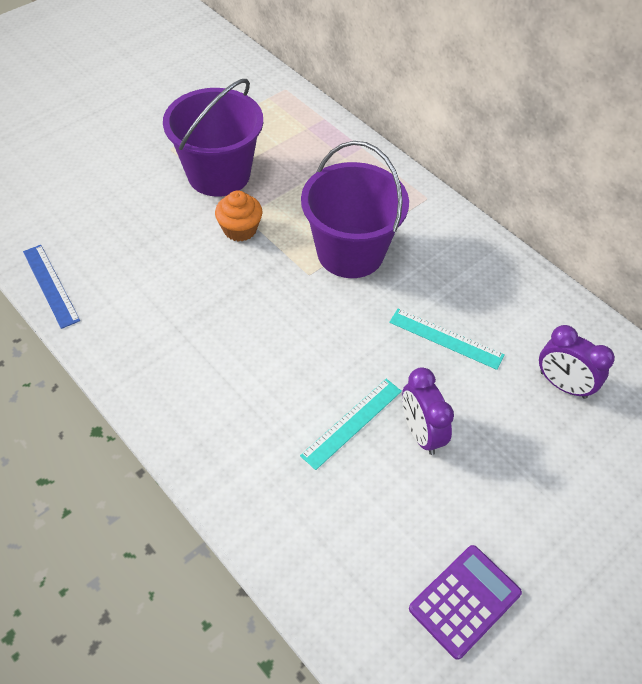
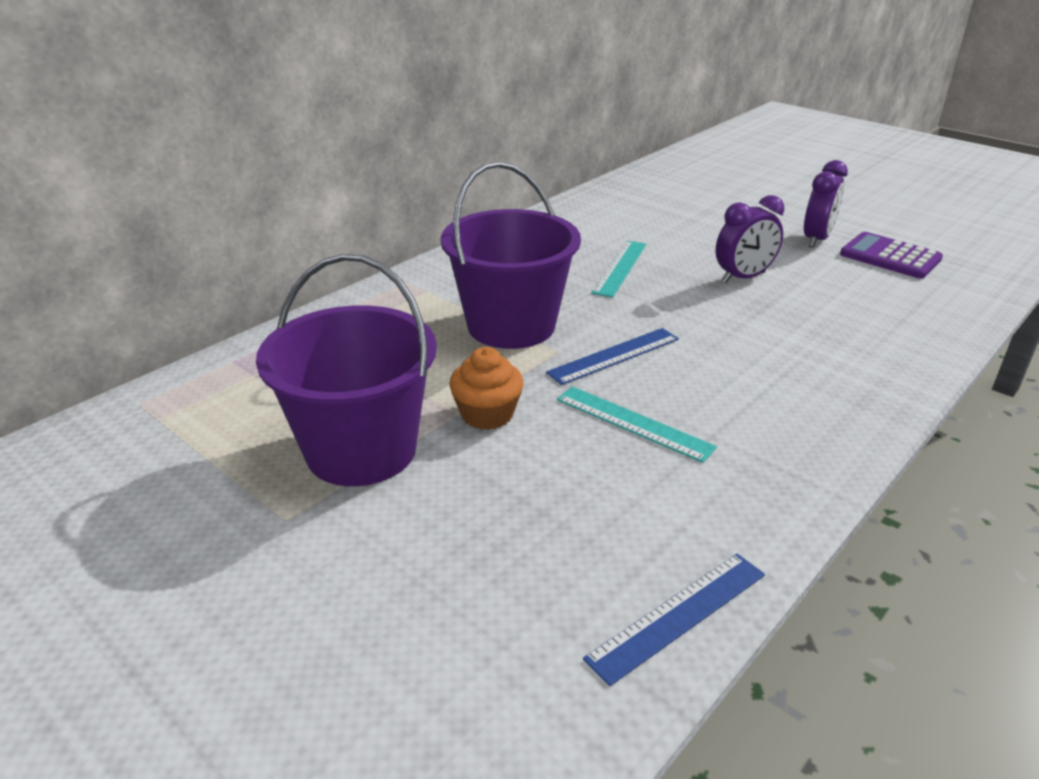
camera: 95 degrees left, 20 degrees down
turquoise ruler [300,379,402,470] -> turquoise ruler moved to [557,386,717,463]
purple clock [539,325,615,399] -> purple clock moved to [804,160,848,248]
none -> blue ruler [546,328,679,385]

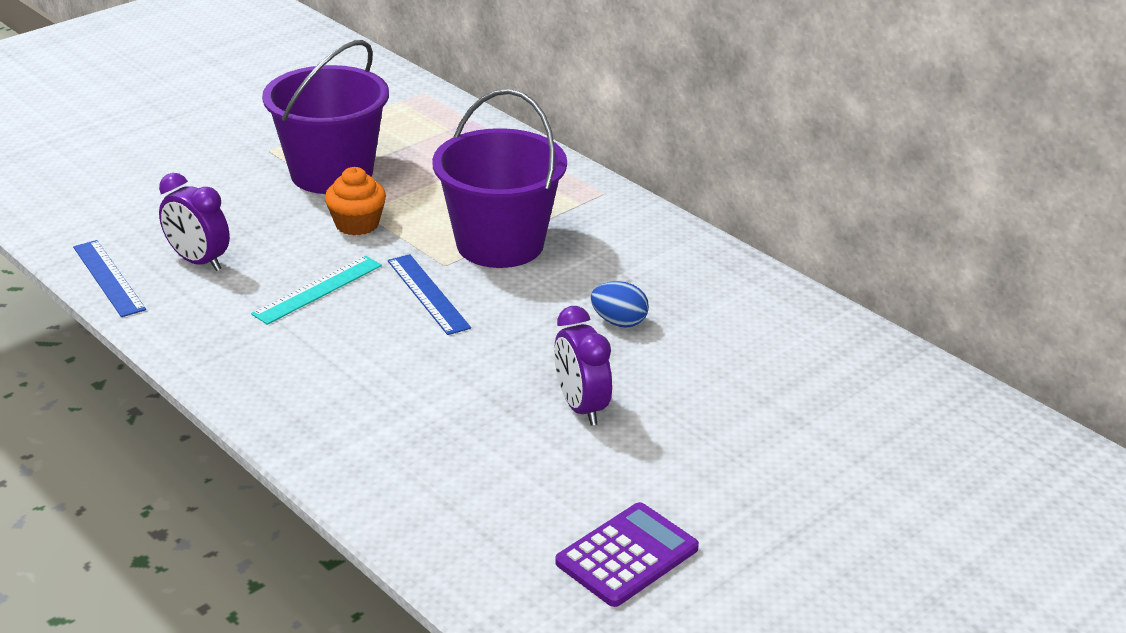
camera: 95 degrees right, 0 degrees up
turquoise ruler [591,241,646,298] -> blue egg [591,281,649,328]
purple clock [804,160,848,248] -> purple clock moved to [159,173,230,271]

